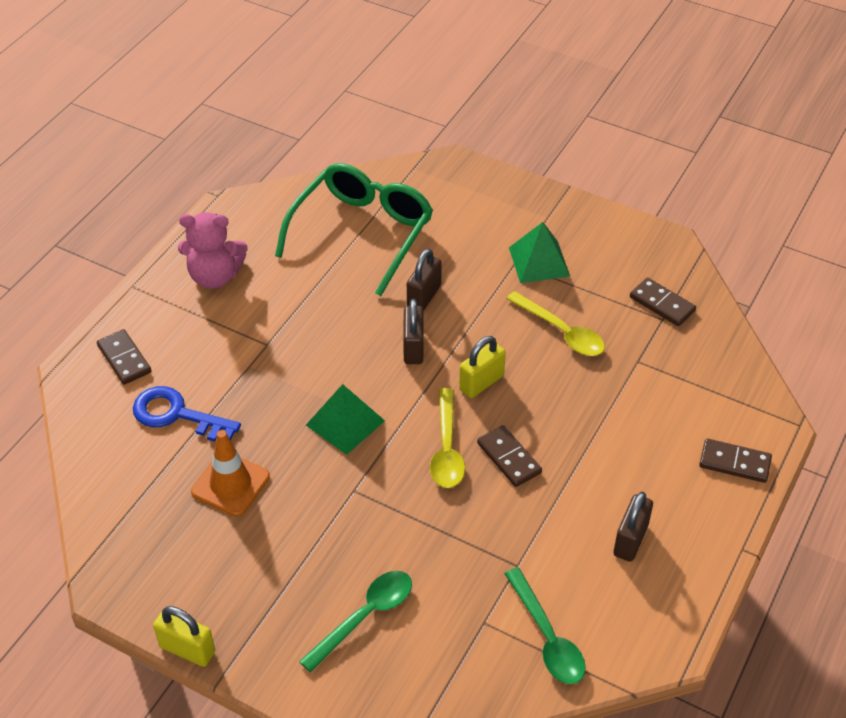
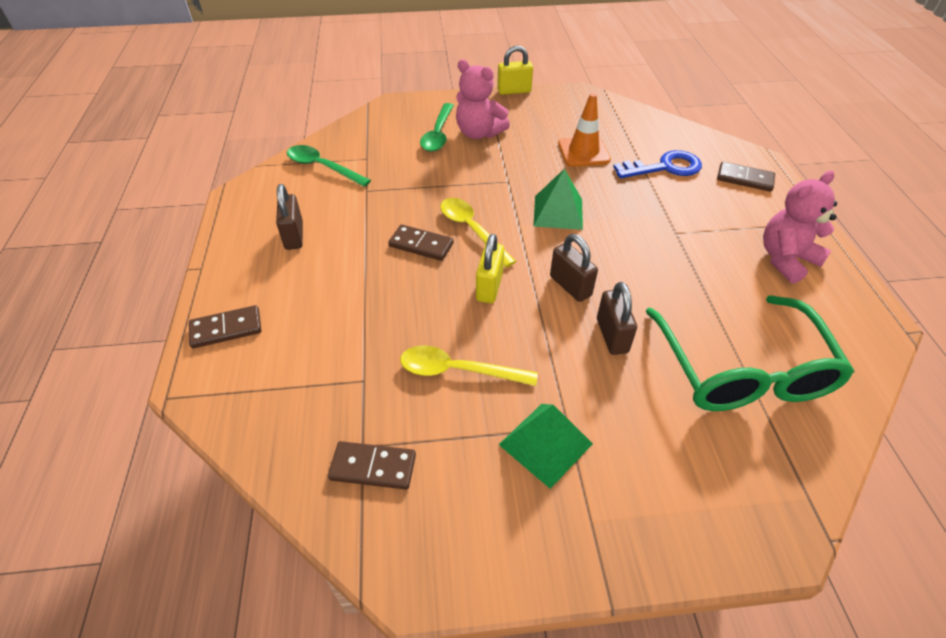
camera: 145 degrees right, 0 degrees up
none -> pink teddy bear [456,59,510,139]

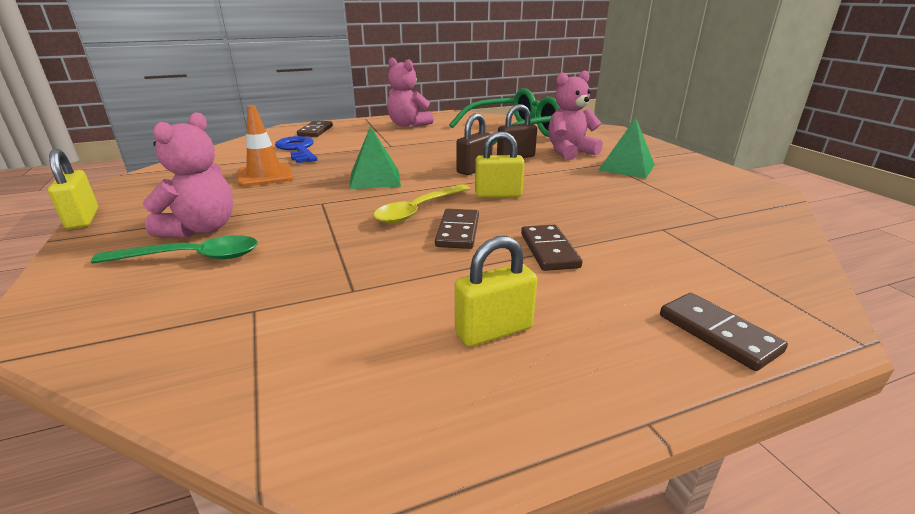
camera: 105 degrees left, 20 degrees down
brown padlock [276,184,303,250] -> yellow padlock [455,236,538,347]
green spoon [287,145,371,187] -> none
brown domino [328,441,416,490] -> brown domino moved to [521,225,582,271]
yellow spoon [400,345,538,386] -> none
none -> pink teddy bear [548,70,603,160]

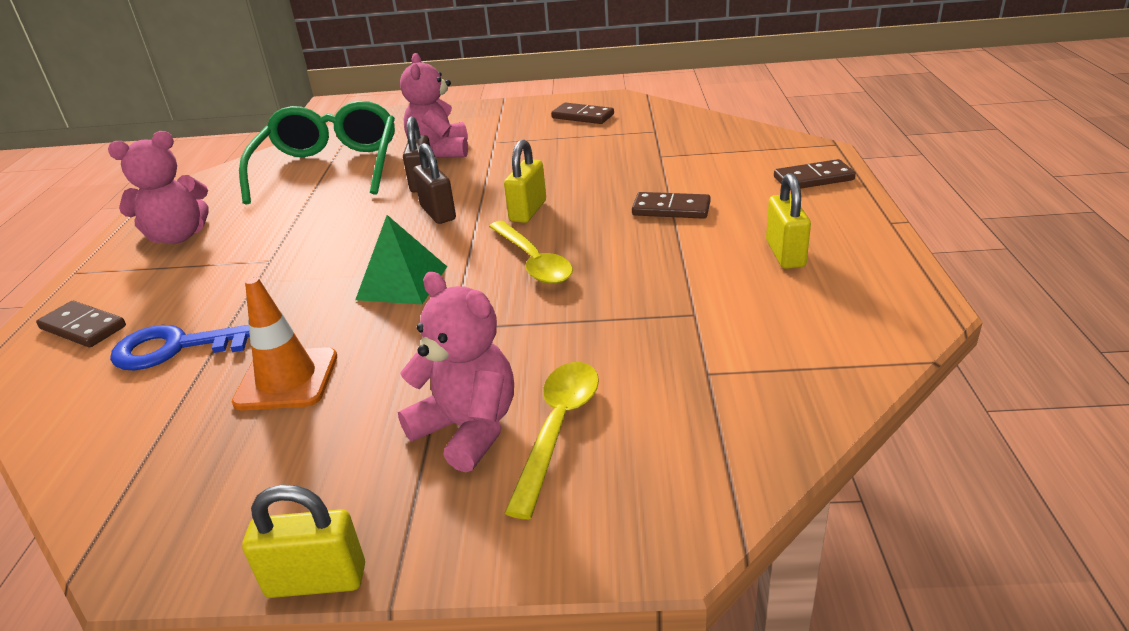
camera: 65 degrees left, 5 degrees up
green spoon [91,235,258,263] -> yellow spoon [505,362,599,519]
brown domino [435,209,479,249] -> brown domino moved to [551,103,614,124]
green pyramid [598,118,655,178] -> none

